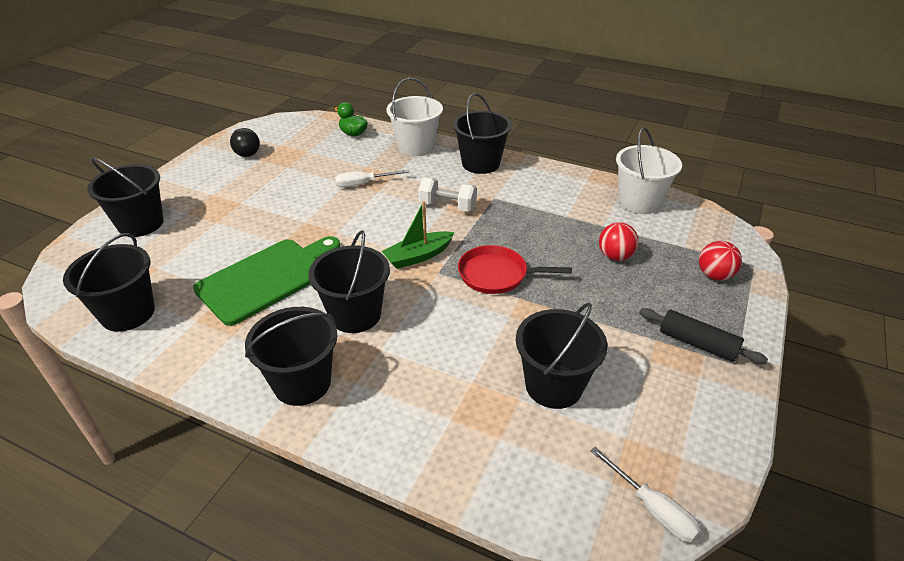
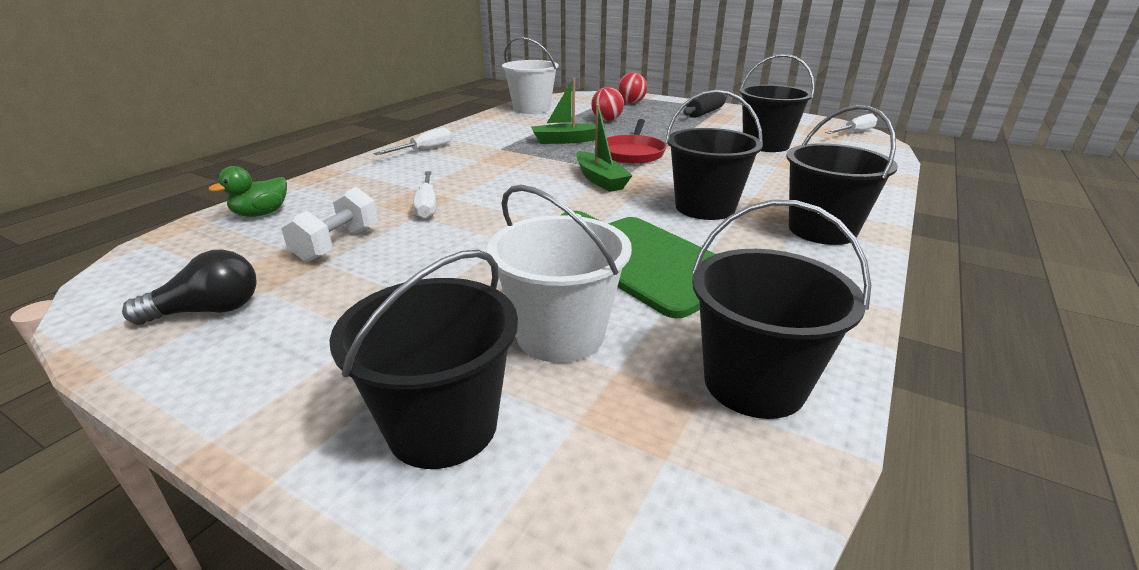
camera: 85 degrees left, 10 degrees down
white bucket [386,78,443,157] -> white bucket moved to [487,185,632,363]
white dumbbell [418,177,477,212] -> white dumbbell moved to [281,187,378,262]
black bucket [453,93,512,174] -> white screwdriver [374,128,452,155]
none -> green boat [531,78,605,144]

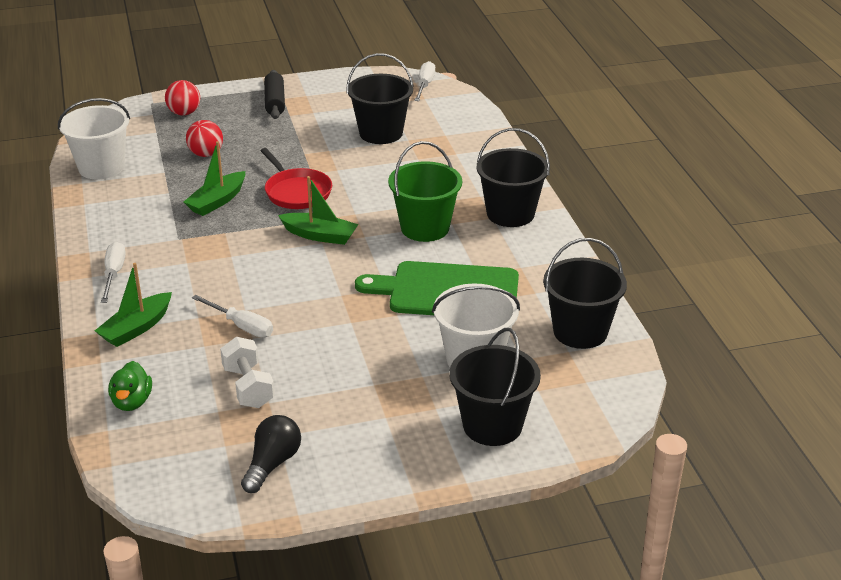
camera: 45 degrees left, 5 degrees up
black bucket [665,90,763,220] -> green bucket [388,141,462,242]
none -> green boat [95,263,172,347]

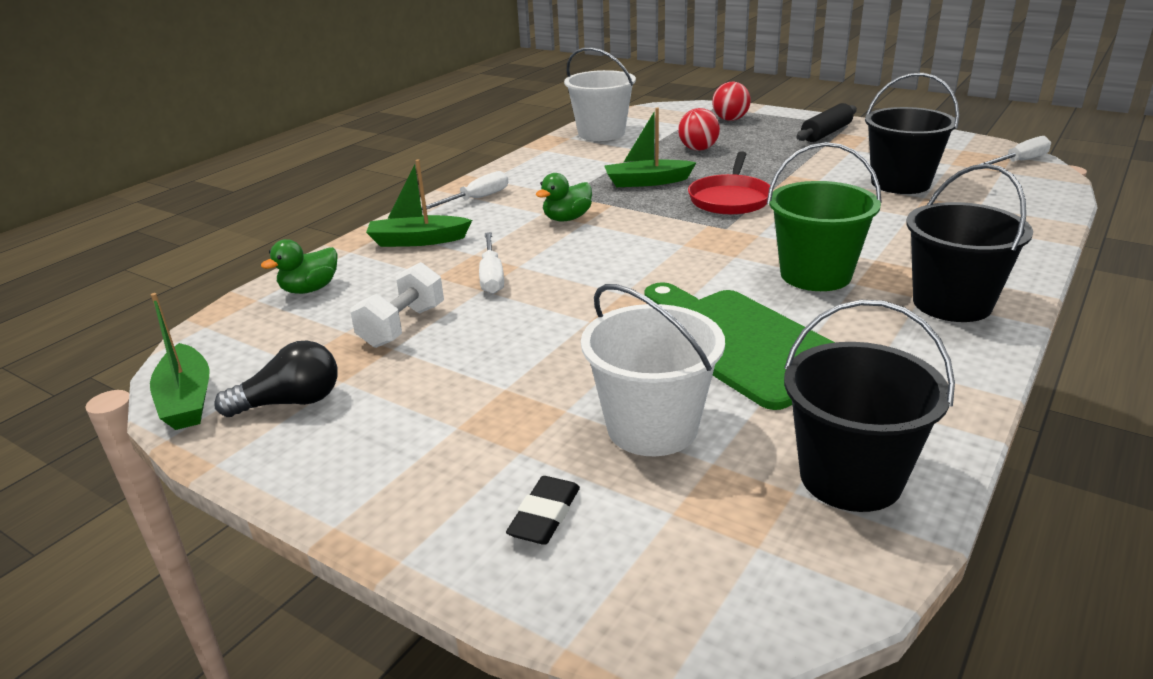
camera: 50 degrees right, 5 degrees down
green boat [278,176,359,245] -> green boat moved to [150,293,209,430]
black bucket [449,328,541,446] -> black eraser [506,476,580,545]
none -> green duck [536,173,592,222]

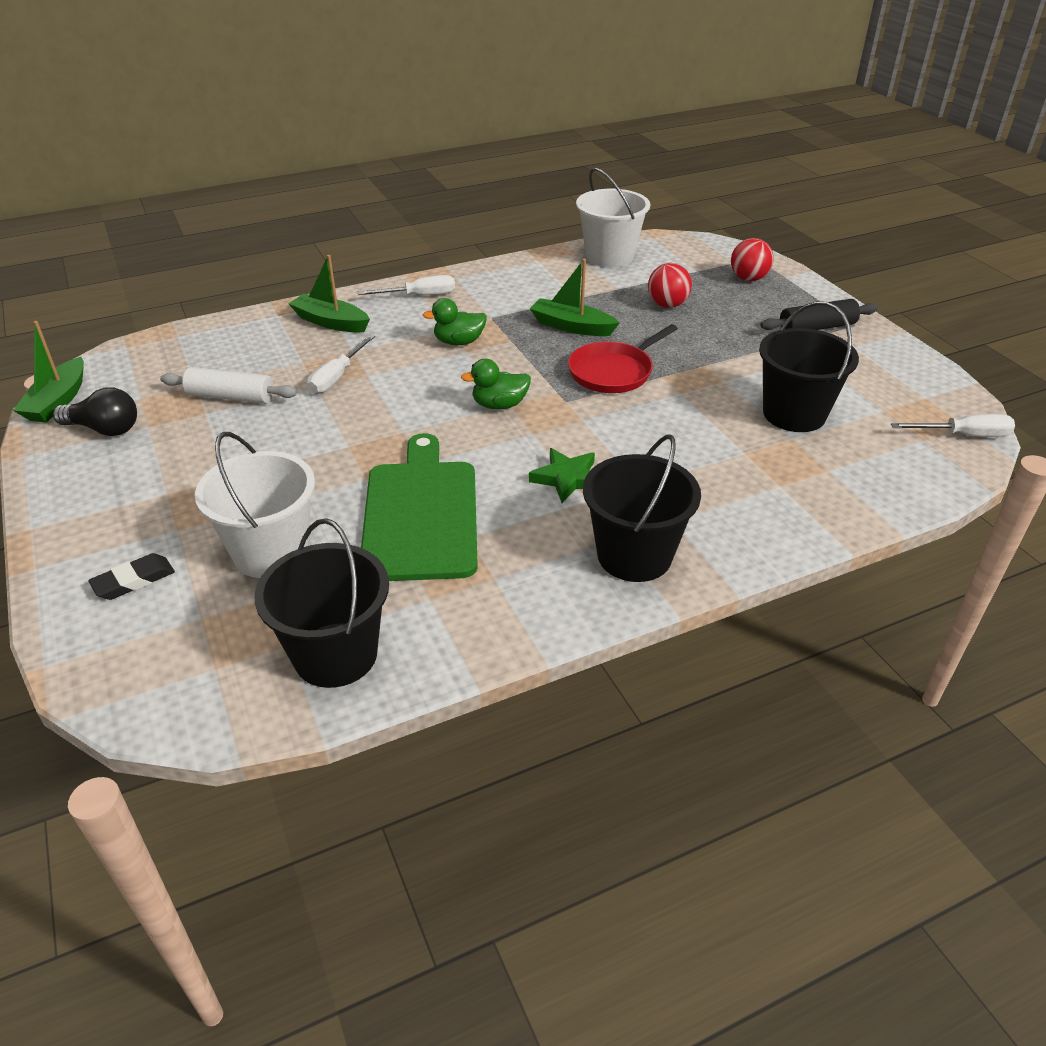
camera: 30 degrees right, 10 degrees up
green duck [261,239,338,294] -> green duck moved to [461,359,531,410]
white dumbbell [350,262,444,348] -> white rolling pin [160,367,297,404]
green bucket [767,142,882,291] -> green star [529,448,595,503]

